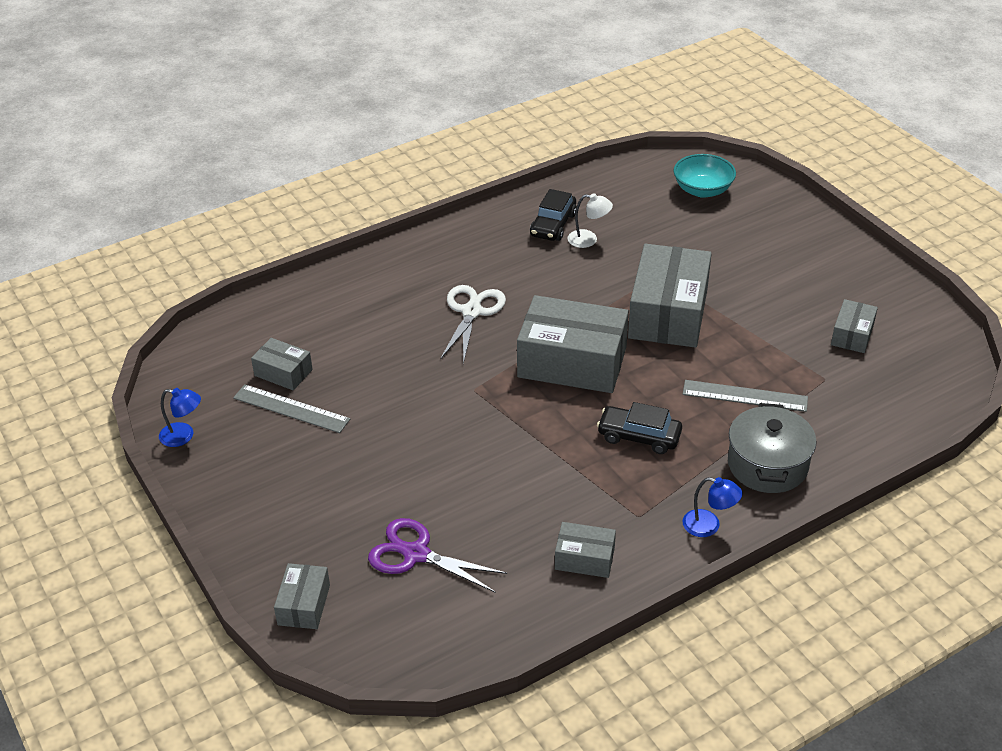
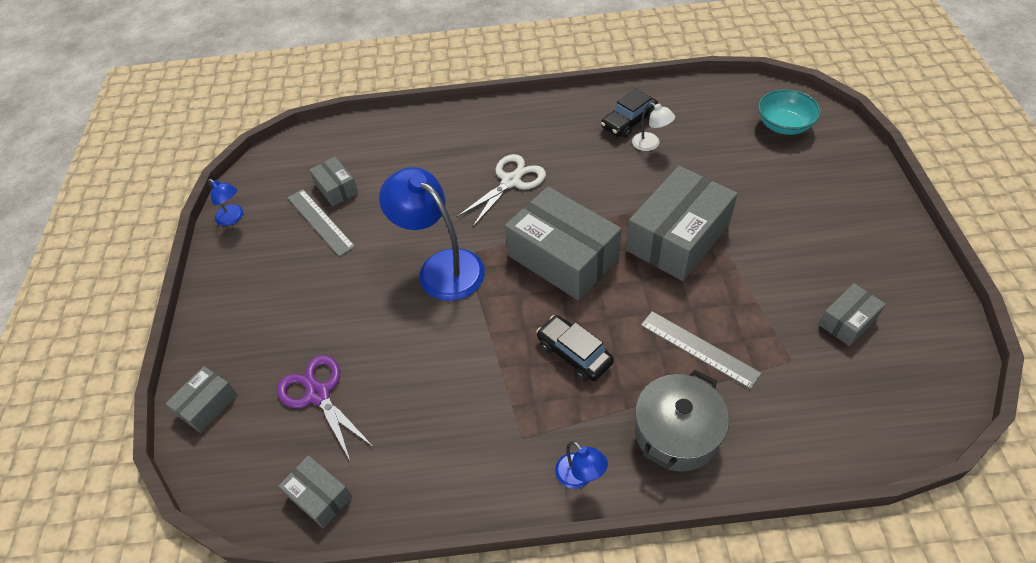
camera: 30 degrees right, 10 degrees up
grey box [555,522,616,578] -> grey box moved to [279,455,352,528]
none -> blue lamp [379,167,485,301]

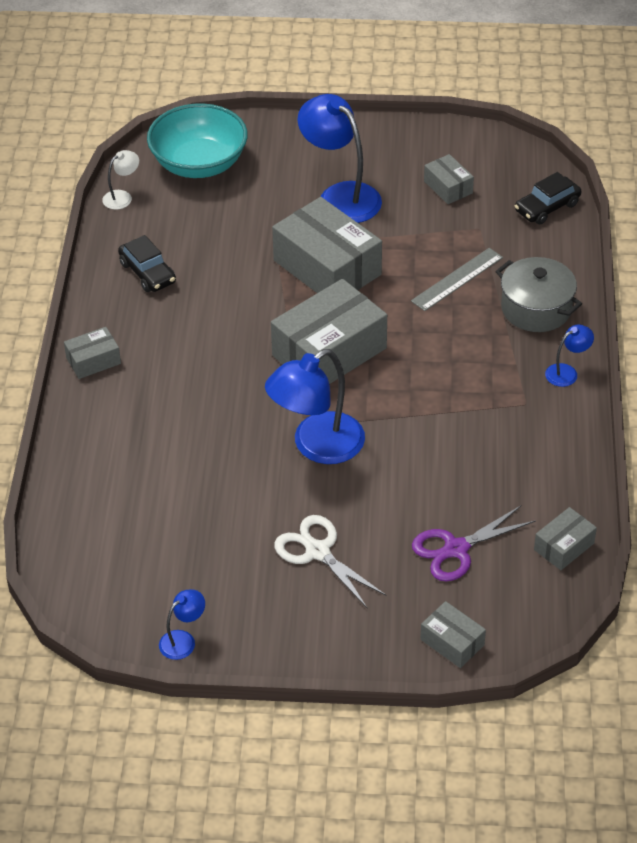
camera: 85 degrees left, 5 degrees down
grey ruler [288,189,355,257] -> none
grey box [309,157,358,206] -> grey box moved to [64,327,121,379]
white scissors [456,154,546,228] -> white scissors moved to [274,515,387,609]
black car [536,315,614,381] -> black car moved to [515,172,581,224]
white lamp [632,103,675,151] -> white lamp moved to [103,150,139,210]
turquoise bowl [758,89,821,135] -> turquoise bowl [147,103,248,178], size x1.59
none -> blue lamp [297,94,382,223]

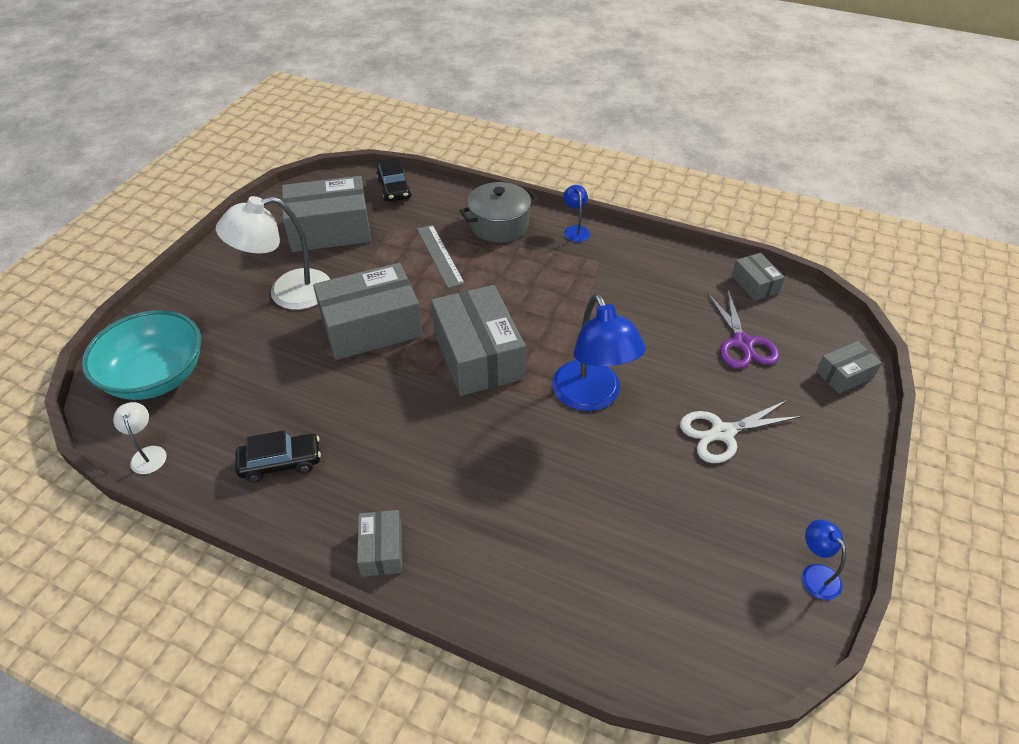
camera: 70 degrees left, 0 degrees up
blue lamp [297,94,382,223] -> white lamp [216,196,331,310]
grey box [424,154,474,204] -> grey box [282,176,371,252], size x2.05

